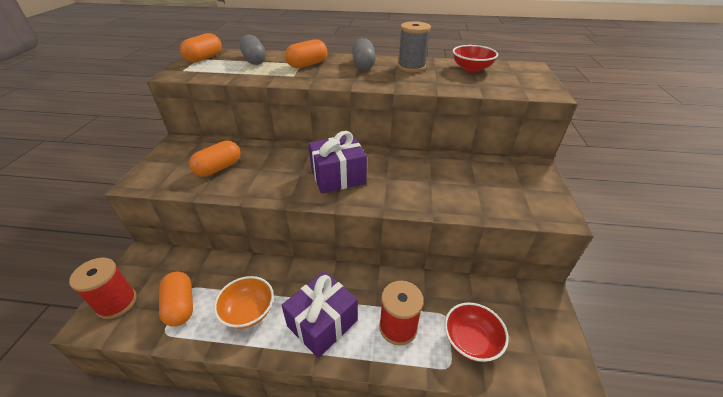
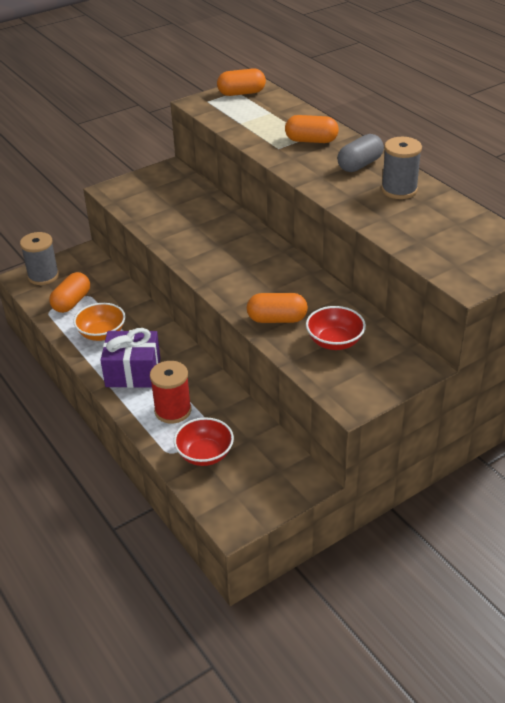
camera: 50 degrees right, 0 degrees up
red spool [69,258,137,319] -> grey spool [20,232,59,285]
orange capsule [189,141,241,177] -> orange capsule moved to [247,293,308,323]
grey capsule [239,35,266,65] -> none
purple gift [308,131,367,193] -> none
red bowl [453,45,498,73] -> red bowl moved to [306,306,366,350]

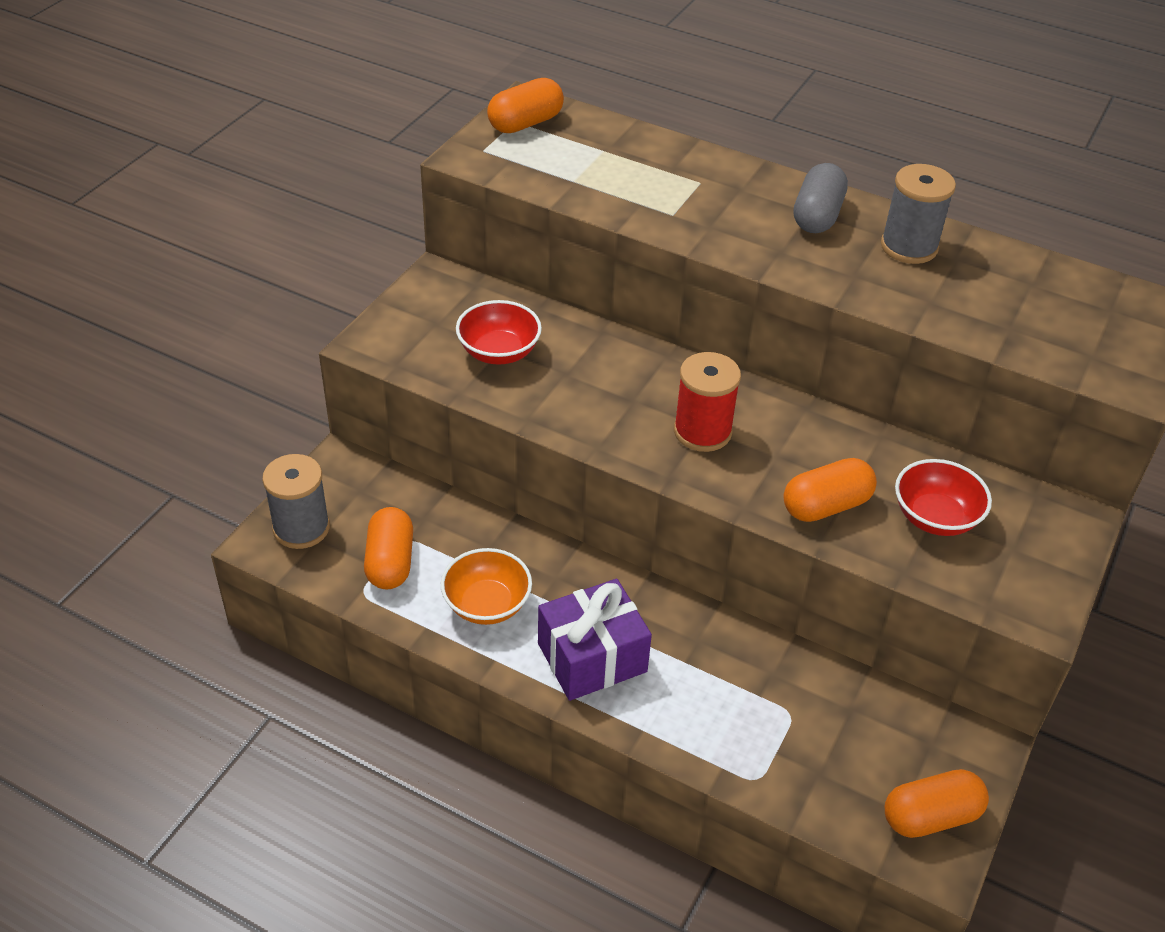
camera: 30 degrees left, 5 degrees up
red spool [150,361,192,424] -> red spool moved to [674,352,741,452]
red bowl [174,418,234,466] -> red bowl moved to [456,300,542,365]
orange capsule [285,115,339,143] -> orange capsule moved to [885,769,989,838]

